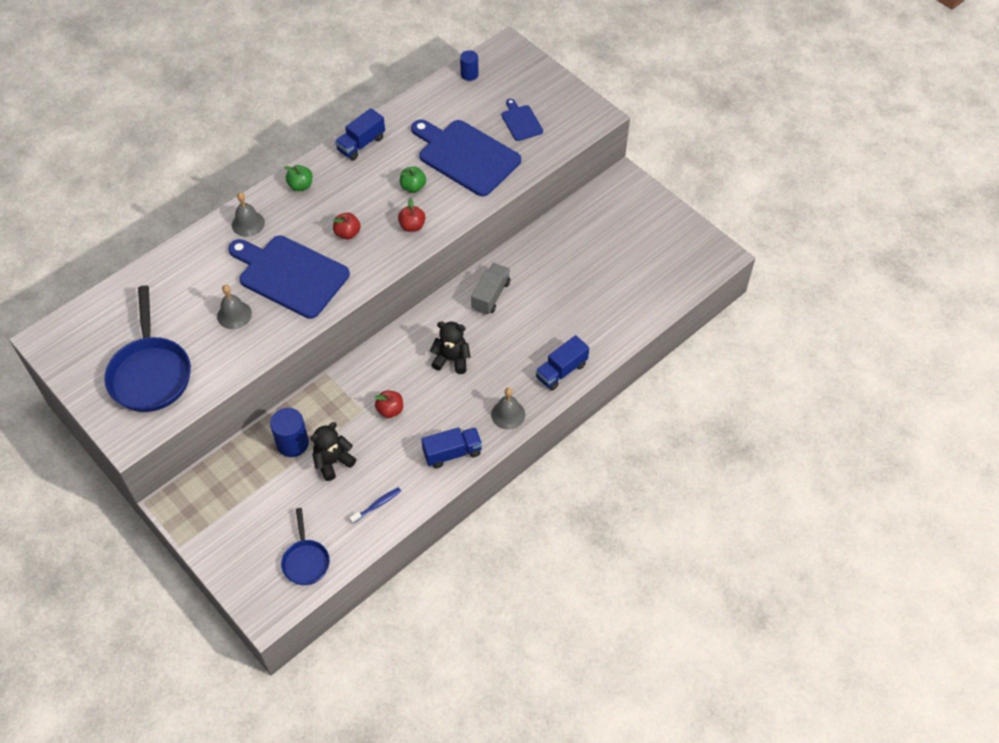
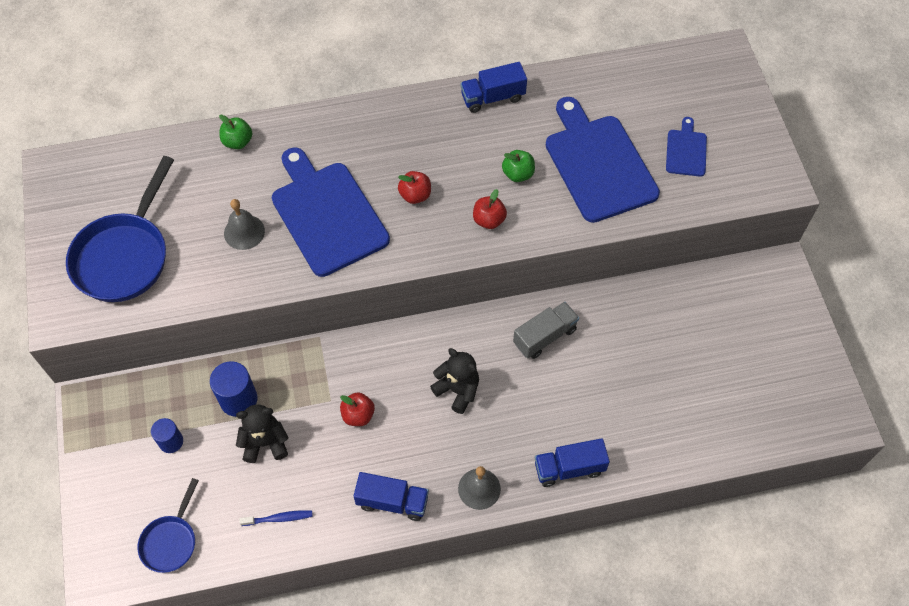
camera: 30 degrees right, 5 degrees up
grey bell [232,192,265,237] -> none
green apple [284,165,313,191] -> green apple moved to [219,115,252,149]
blue cylinder [460,50,478,81] -> blue cylinder moved to [151,418,183,453]

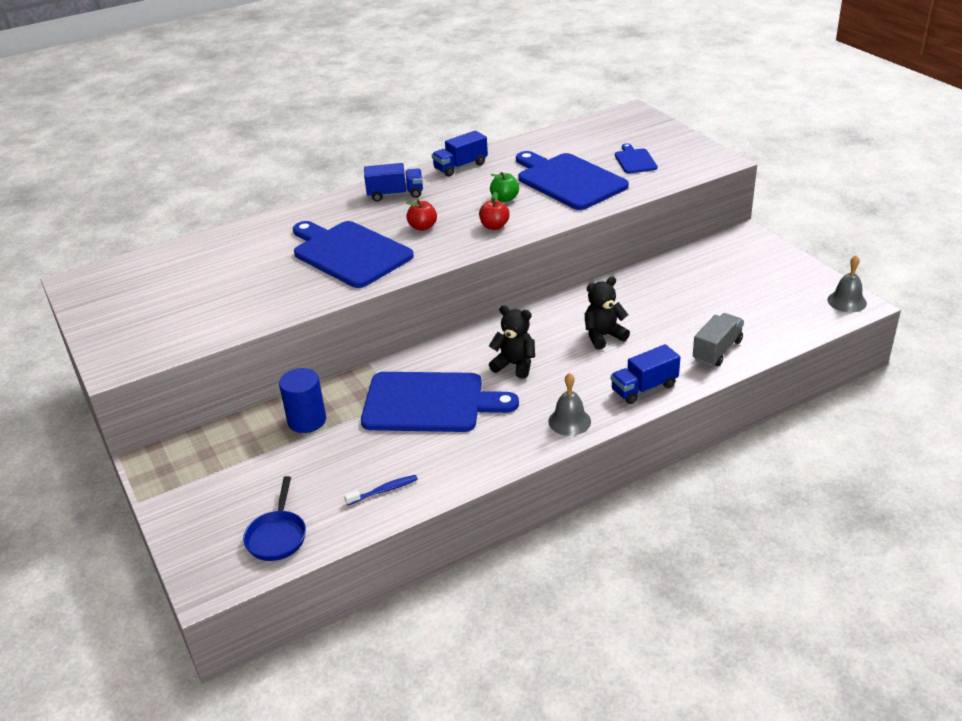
camera: 15 degrees left, 25 degrees down
blue pan [66,156,174,302] -> none
blue cylinder [151,418,183,453] -> none
green apple [219,115,252,149] -> none
grey bell [224,199,265,250] -> grey bell moved to [827,255,867,313]
black teddy bear [236,404,288,463] -> black teddy bear moved to [585,277,630,350]
red apple [340,392,375,426] -> blue cutting board [361,372,519,432]
blue truck [354,472,429,521] -> blue truck moved to [364,163,423,202]
grey truck [513,302,579,359] -> grey truck moved to [693,313,744,366]

